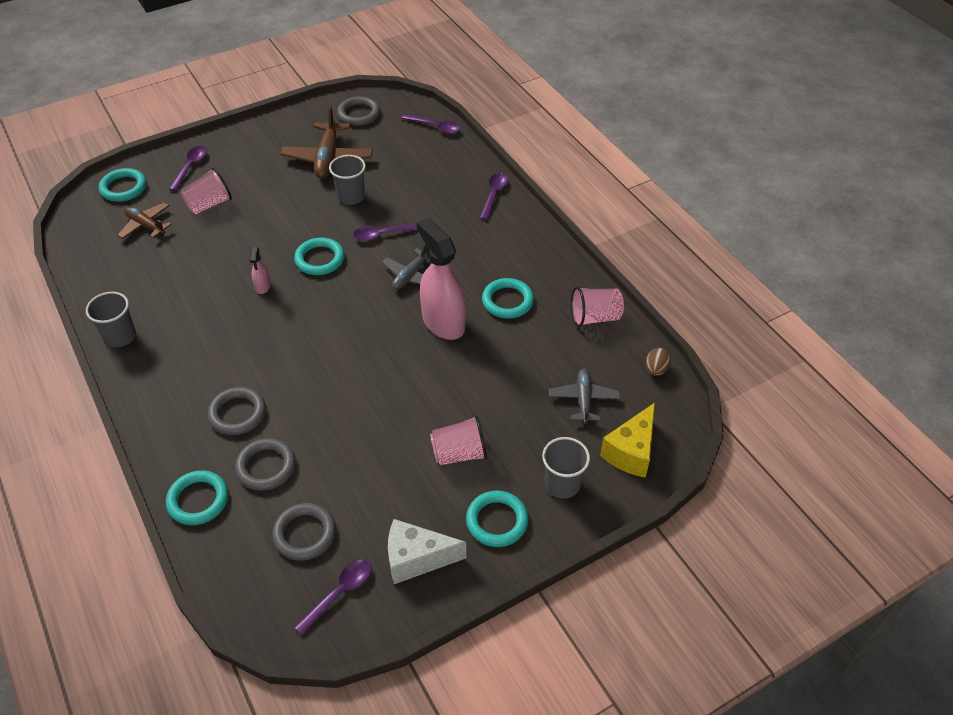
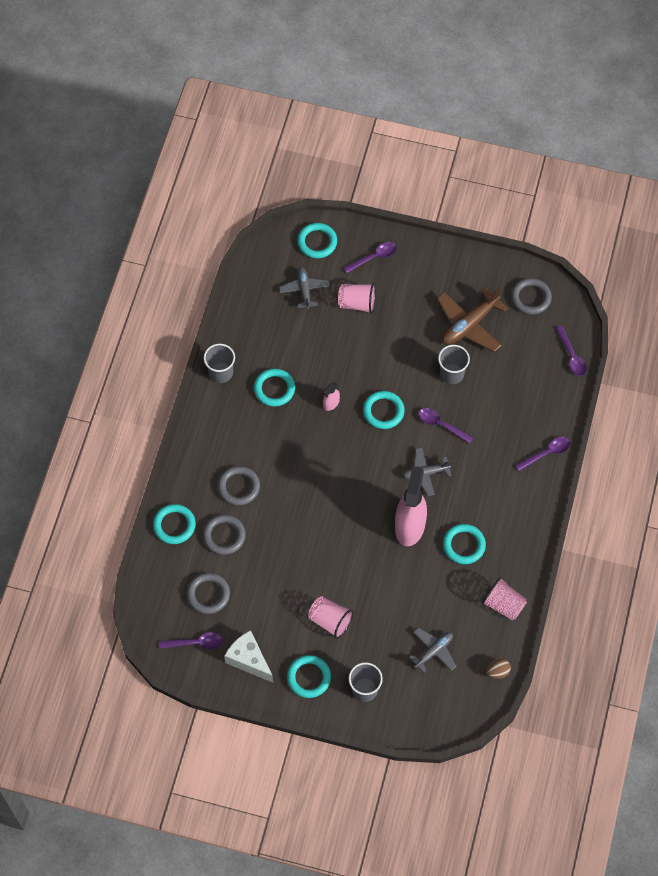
camera: 45 degrees right, 15 degrees up
brown plane [117,203,172,239] -> grey plane [279,267,330,309]
yellow cheese [600,403,655,478] -> none
none -> turquoise ring [254,369,295,407]

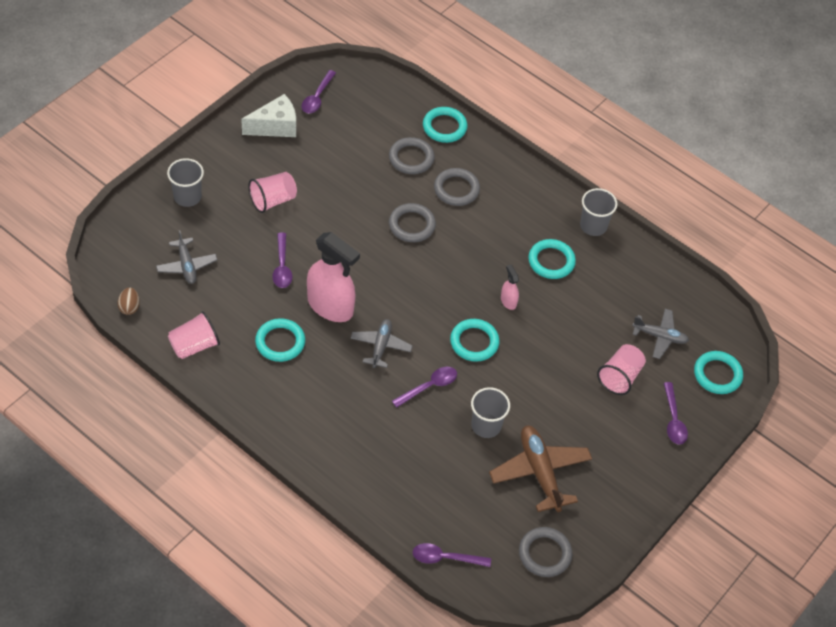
camera: 110 degrees right, 10 degrees down
grey ring [187,573,230,614] -> grey ring moved to [389,203,436,242]
turquoise ring [287,655,331,698] -> none
purple spoon [515,437,570,471] -> purple spoon moved to [272,233,292,288]

